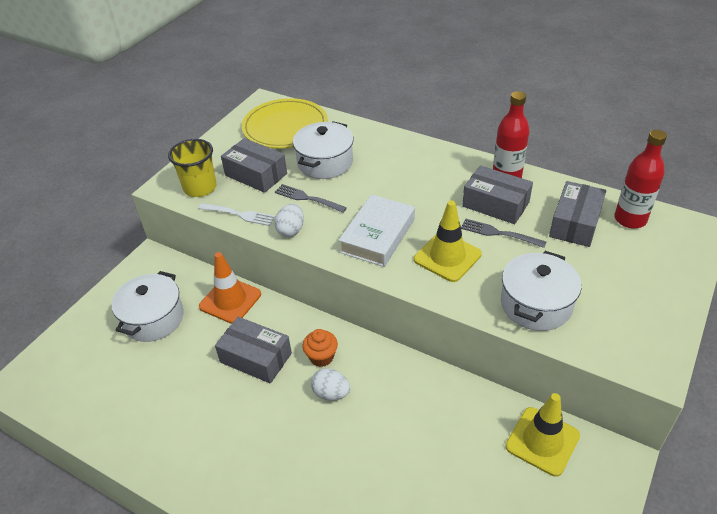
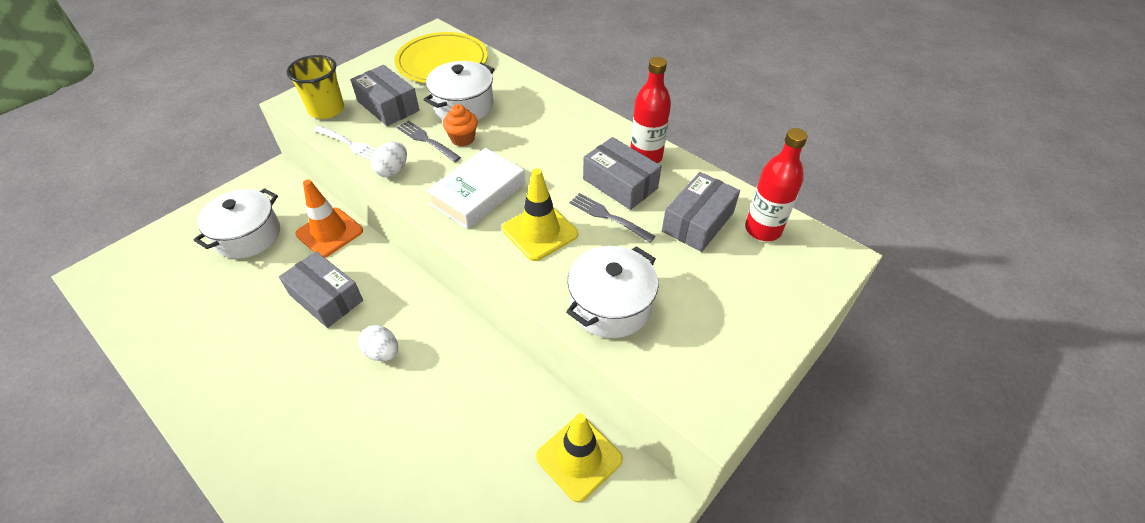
camera: 10 degrees right, 5 degrees up
orange cupcake [302,329,338,367] -> orange cupcake moved to [443,104,478,146]

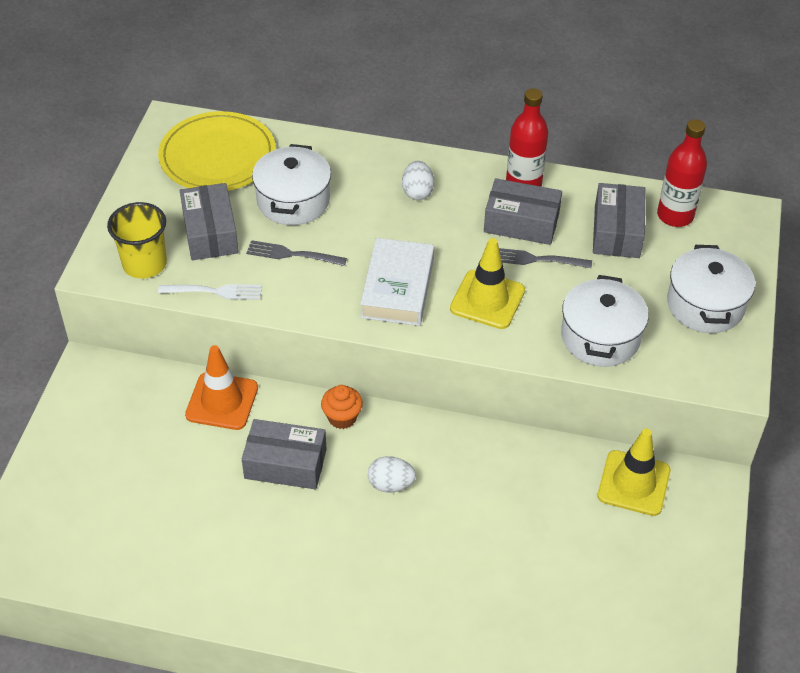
camera: 30 degrees left, 0 degrees up
white pot [193,188,280,259] -> white pot moved to [667,245,755,333]
grey box [351,65,419,126] -> grey box turned 60 degrees clockwise [180,183,239,260]
white egg [371,142,407,177] -> white egg moved to [402,161,434,200]
orange cupcake [443,104,478,146] -> orange cupcake moved to [321,385,363,429]

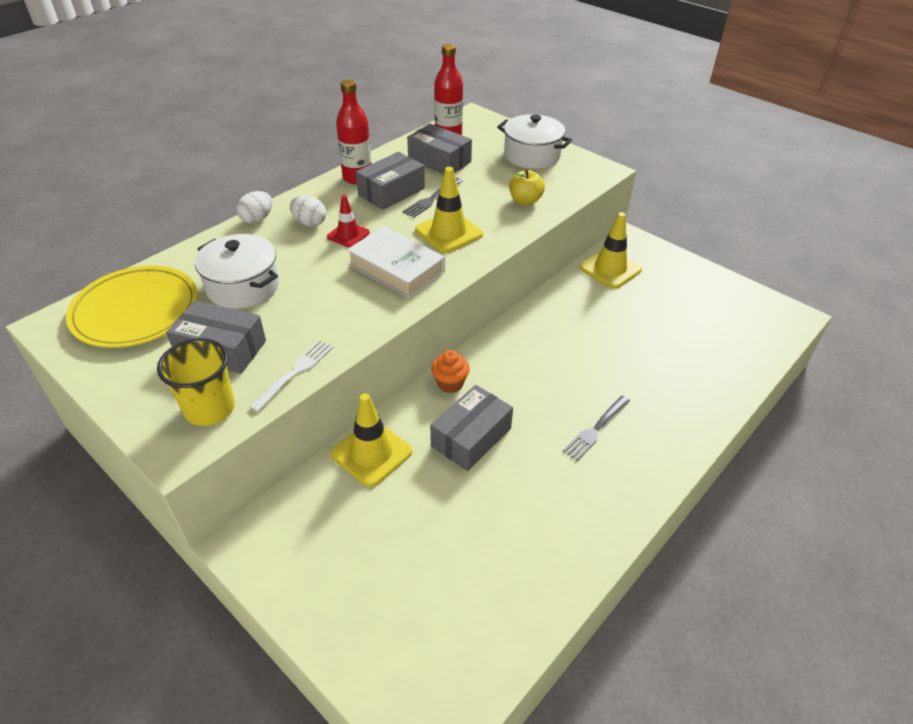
camera: 60 degrees left, 5 degrees down
orange traffic cone [185,345,258,430] -> yellow traffic cone [331,393,412,487]
grey fork [246,240,347,266] -> grey fork moved to [563,396,630,461]
white egg [368,456,416,493] -> white egg moved to [237,191,272,223]
white pot [561,275,649,367] -> yellow apple [509,169,545,206]
none -> red traffic cone [327,195,370,248]

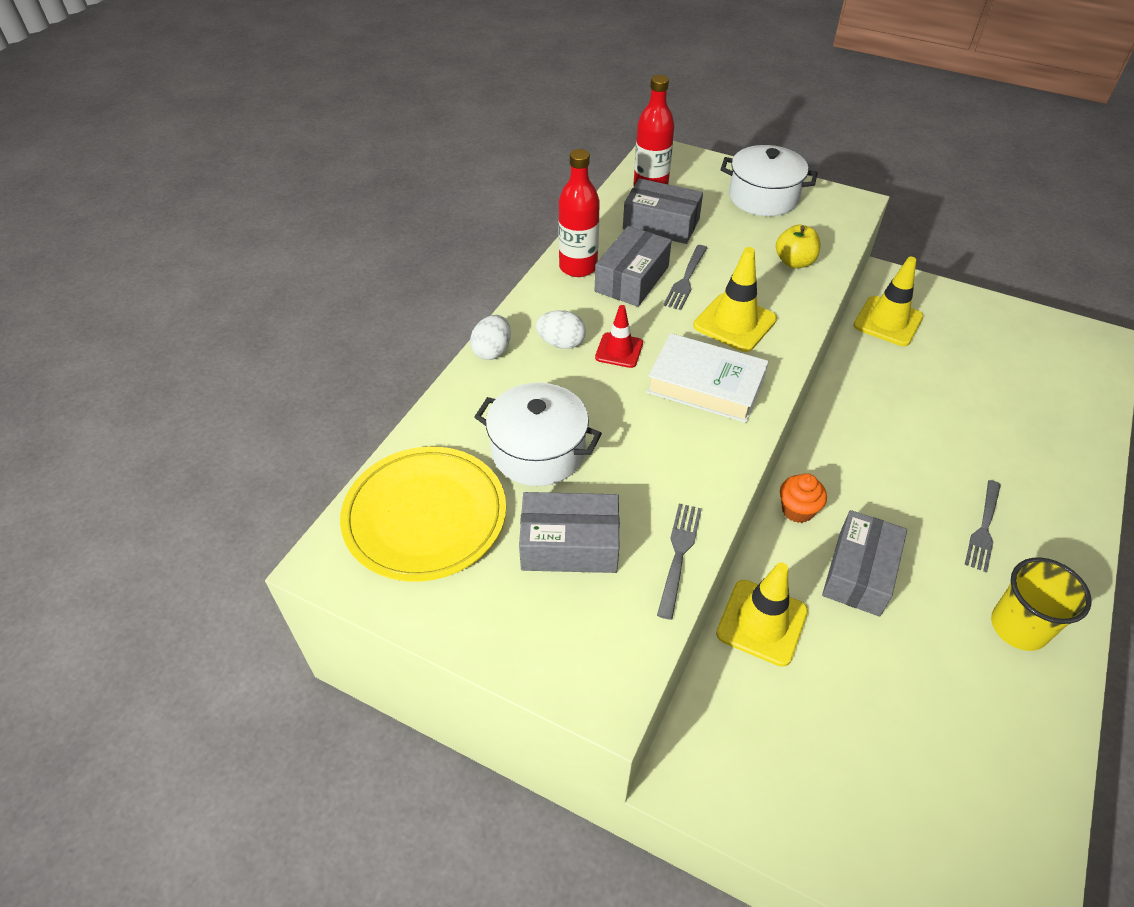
camera: 15 degrees left, 5 degrees up
yellow cup [157,338,235,426] -> yellow cup moved to [991,557,1092,651]
white fork [249,340,334,412] -> grey fork [657,504,702,620]

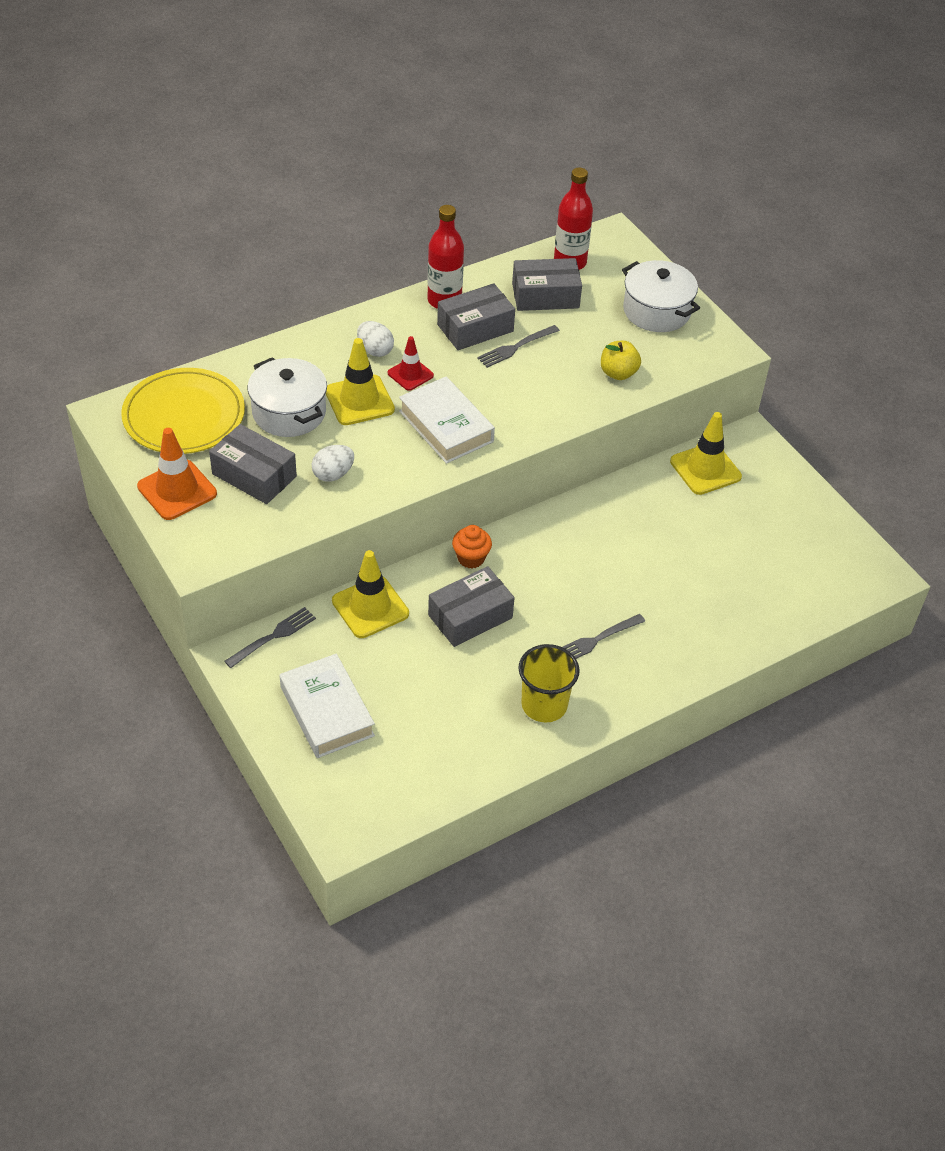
camera: 30 degrees right, 0 degrees up
white egg [470,315,511,360] -> white egg moved to [312,445,354,482]
grey box [623,178,703,244] -> grey box turned 60 degrees counterclockwise [512,258,582,311]
grey fork [657,504,702,620] -> grey fork moved to [224,607,316,668]
yellow traffic cone [694,247,777,352] -> yellow traffic cone moved to [326,338,395,425]
none -> orange traffic cone [137,428,217,520]
none -> white book [279,654,375,758]

